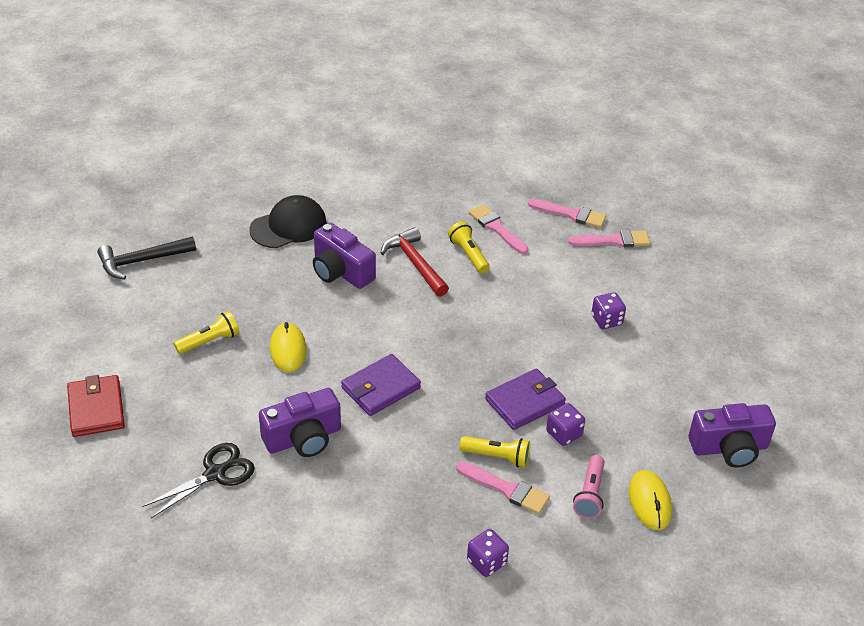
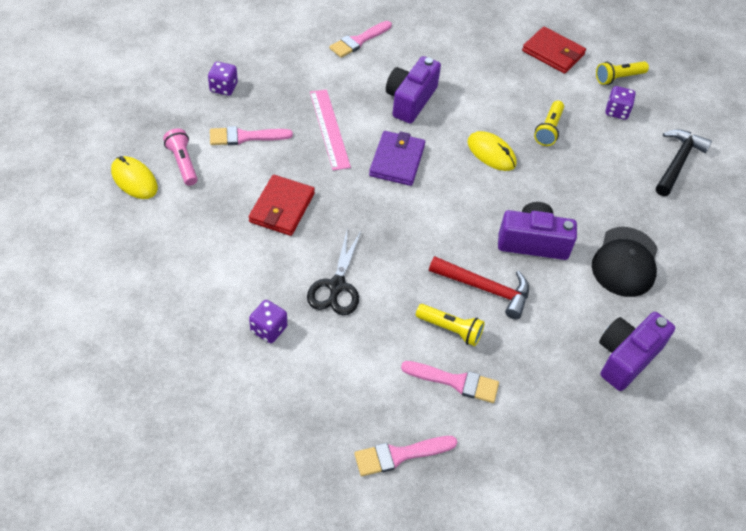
camera: 140 degrees right, 10 degrees up
black scissors [142,443,255,518] -> black scissors moved to [307,231,361,315]
yellow flashlight [460,436,530,468] -> yellow flashlight moved to [596,61,649,85]
purple wallet [485,368,566,430] -> red wallet [249,175,315,236]
purple dice [546,403,585,446] -> purple dice moved to [605,86,636,120]
pink brush [568,230,650,247] -> pink brush moved to [329,21,392,58]
purple camera [688,403,776,468] -> purple camera moved to [599,312,675,391]
none -> pink ruler [310,90,351,170]

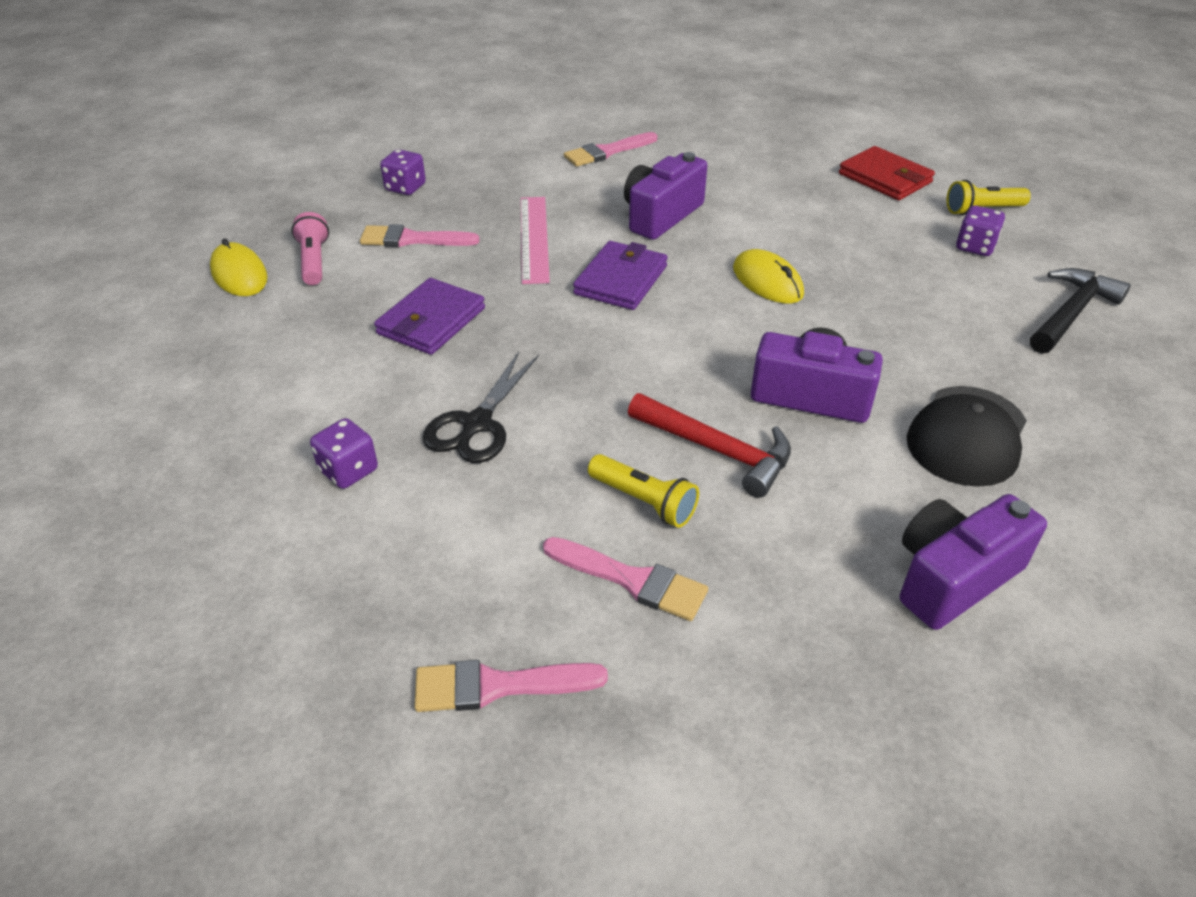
camera: 15 degrees right, 10 degrees down
red wallet [249,175,315,236] -> purple wallet [374,278,485,355]
yellow flashlight [534,101,564,146] -> none

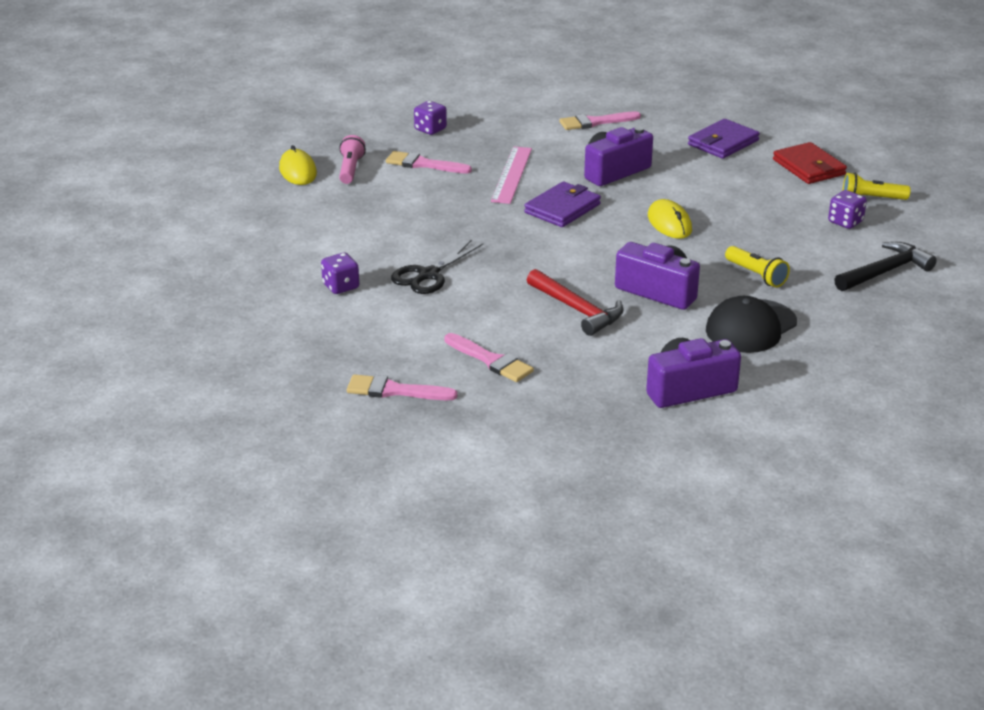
camera: 15 degrees right, 10 degrees down
purple wallet [374,278,485,355] -> purple wallet moved to [688,119,760,159]
yellow flashlight [588,454,699,528] -> yellow flashlight moved to [725,246,790,287]

